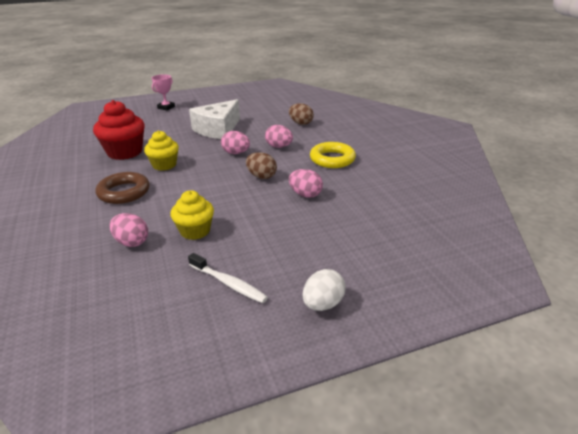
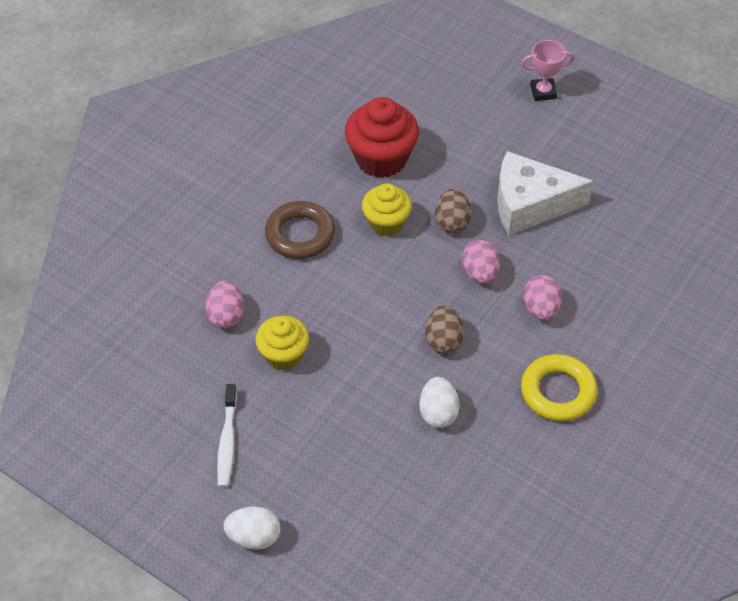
camera: 55 degrees right, 20 degrees up
brown egg [289,103,314,125] -> brown egg moved to [435,189,471,234]
pink egg [289,169,323,198] -> white egg [419,377,460,428]

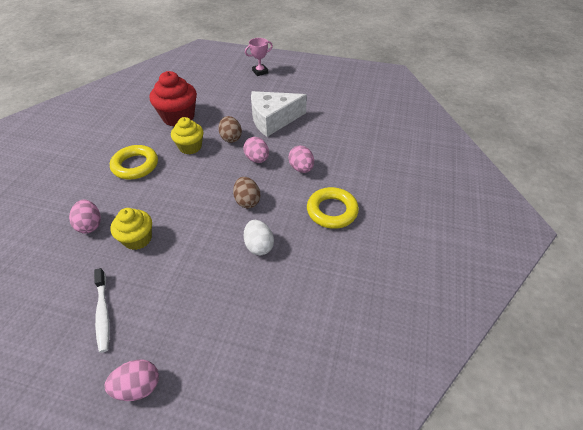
camera: 20 degrees left, 5 degrees down
white egg [223,506,281,550] -> pink egg [105,360,159,401]
brown ring [265,201,335,259] -> yellow ring [110,145,158,180]

